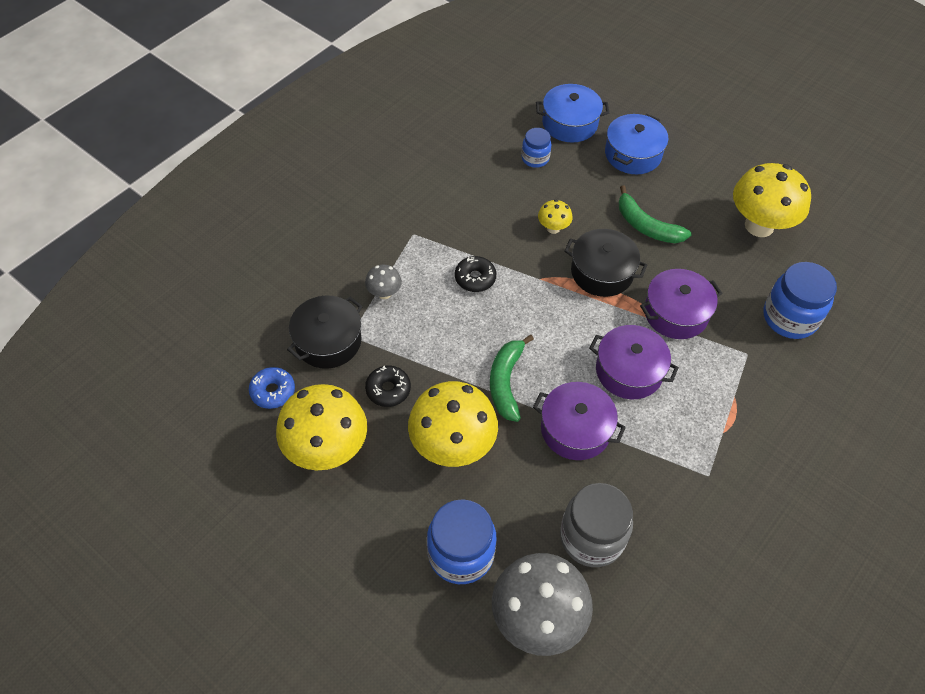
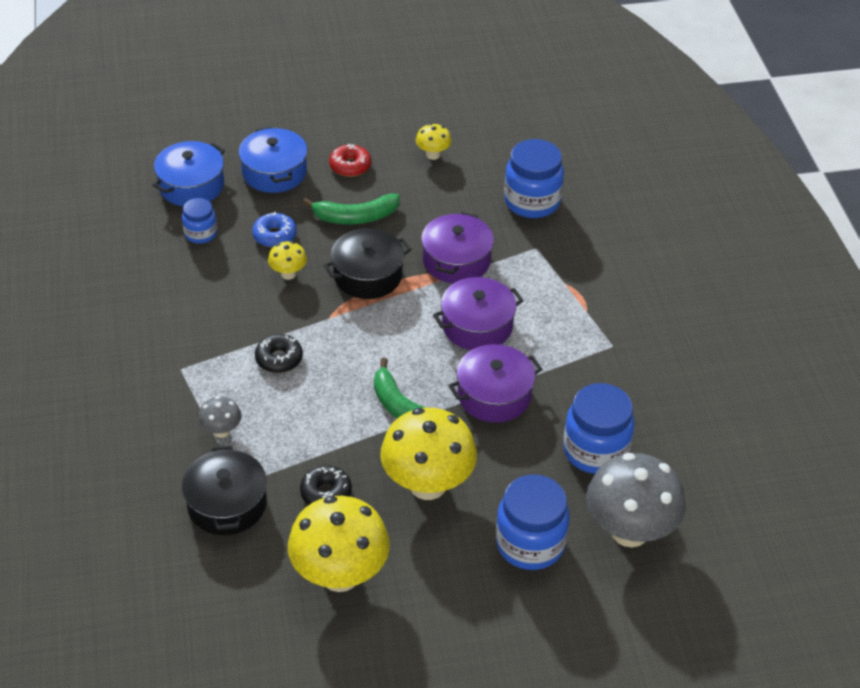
camera: 50 degrees left, 10 degrees down
blue donut [249,367,295,409] -> blue donut moved to [252,212,297,247]
grey jar [560,483,633,567] -> blue jar [563,383,635,474]
yellow mushroom [733,163,811,237] -> yellow mushroom [416,123,451,160], size x0.46
none -> red donut [329,144,371,177]

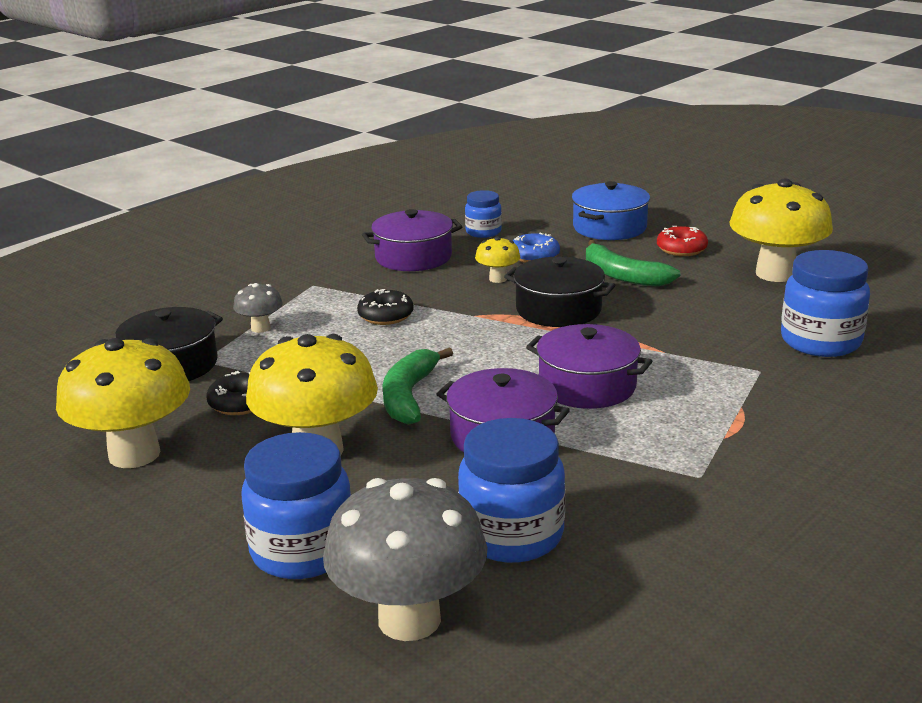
camera: 55 degrees right, 20 degrees down
blue pot [153,141,225,206] -> none
yellow mushroom [416,123,451,160] -> yellow mushroom [730,178,833,282], size x2.16
purple pot [421,212,494,283] -> purple pot moved to [362,209,462,271]

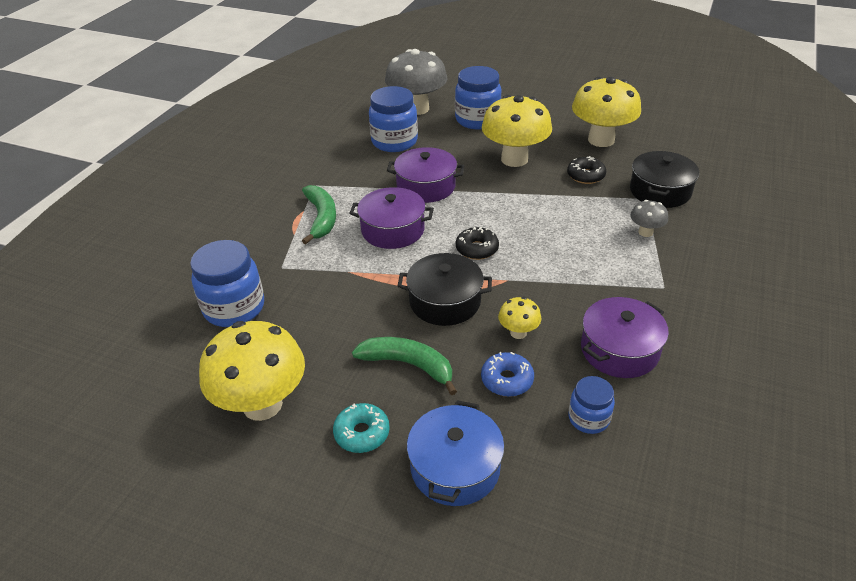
camera: 160 degrees right, 15 degrees up
black donut [357,289,414,325] -> black donut moved to [456,226,499,260]
green banana [382,347,453,425] -> green banana moved to [302,185,336,244]
red donut [657,226,708,256] -> turquoise donut [333,403,390,453]

